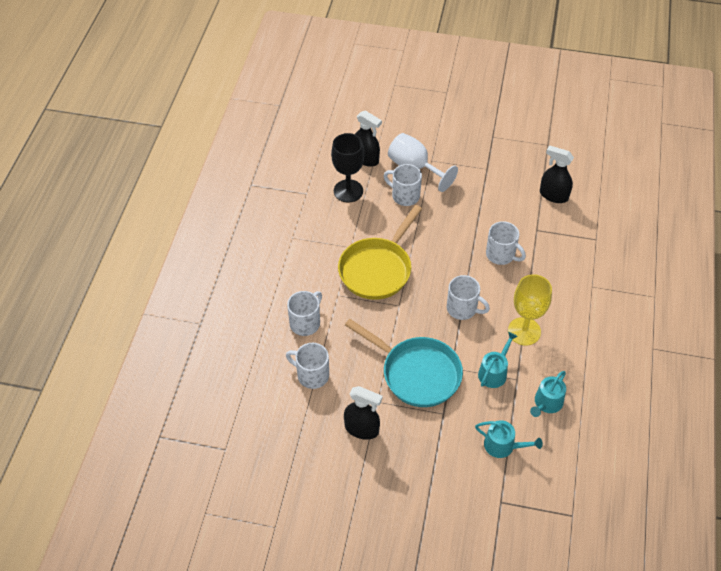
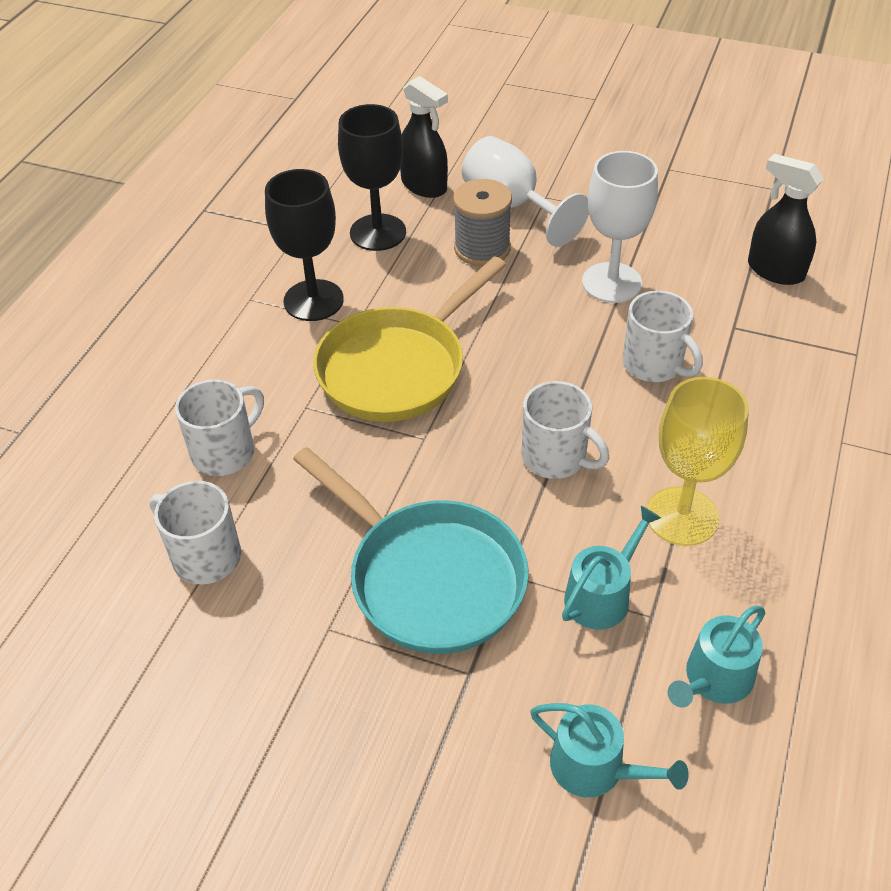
camera: 10 degrees right, 5 degrees down
black spray bottle [344,386,383,440] -> none
white mug [384,164,422,206] -> grey spool [453,179,512,266]
none -> black goblet [265,169,344,321]
none -> white goblet [582,151,658,303]

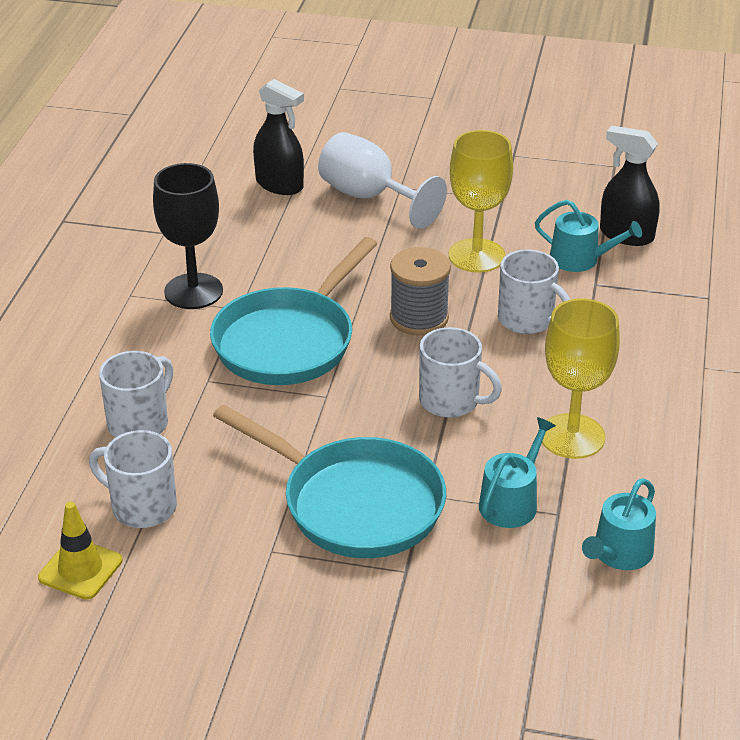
camera: 10 degrees left, 10 degrees down
yellow pan [313,257,506,422] -> turquoise pan [210,237,377,385]
black goblet [338,104,406,251] -> none
grey spool [453,179,512,266] -> grey spool moved to [390,247,451,336]
turquoise watering can [530,703,689,797] -> turquoise watering can moved to [535,200,642,272]
white goblet [582,151,658,303] -> yellow goblet [449,130,513,273]
none -> yellow traffic cone [38,501,123,600]

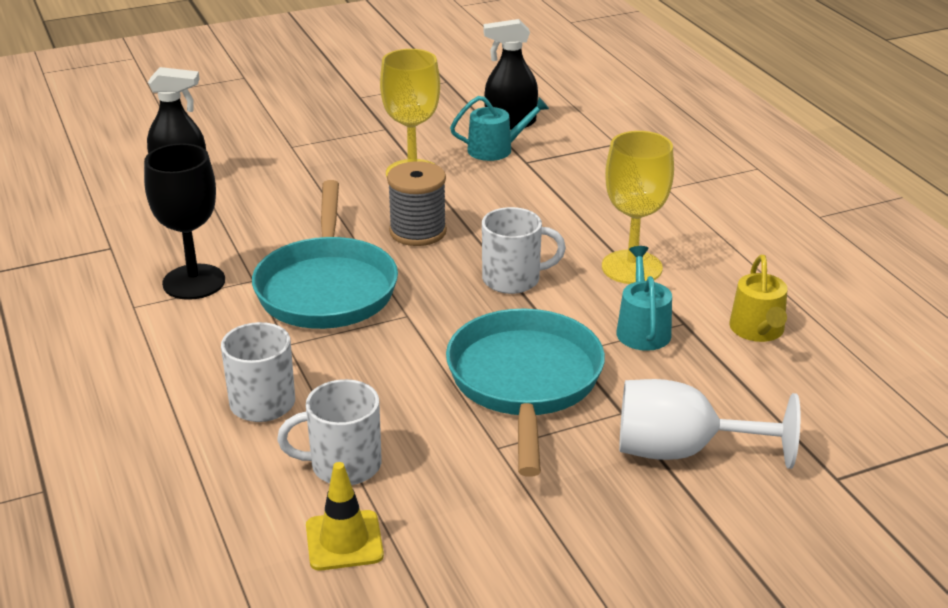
camera: 35 degrees left, 5 degrees down
turquoise pan [213,405,446,558] -> turquoise pan turned 90 degrees counterclockwise [446,309,605,477]
white goblet [318,132,447,229] -> white goblet moved to [619,379,801,469]
white mug [498,250,570,334] -> none
turquoise watering can [582,478,656,570] -> yellow watering can [729,255,788,342]

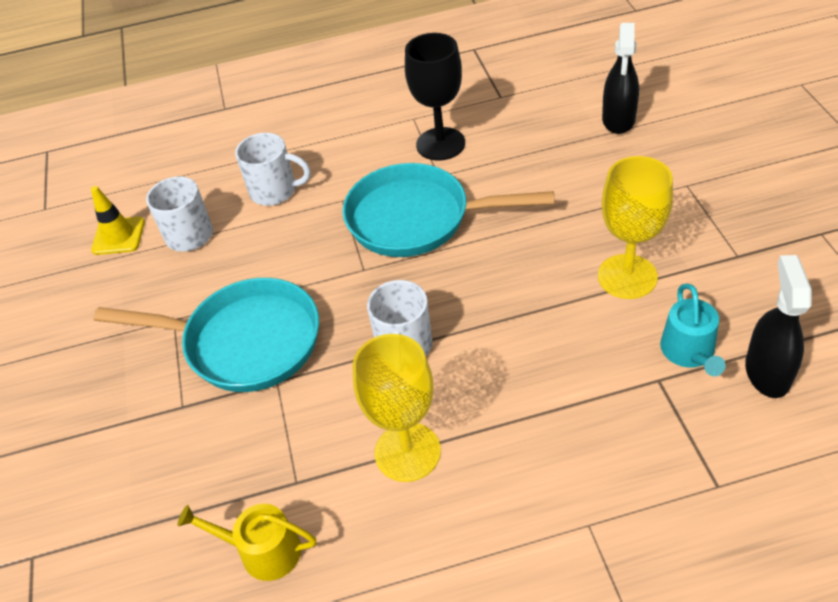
camera: 105 degrees right, 15 degrees up
grey spool [387,161,447,246] -> none
turquoise watering can [617,246,672,351] -> none
white goblet [619,379,801,469] -> none

